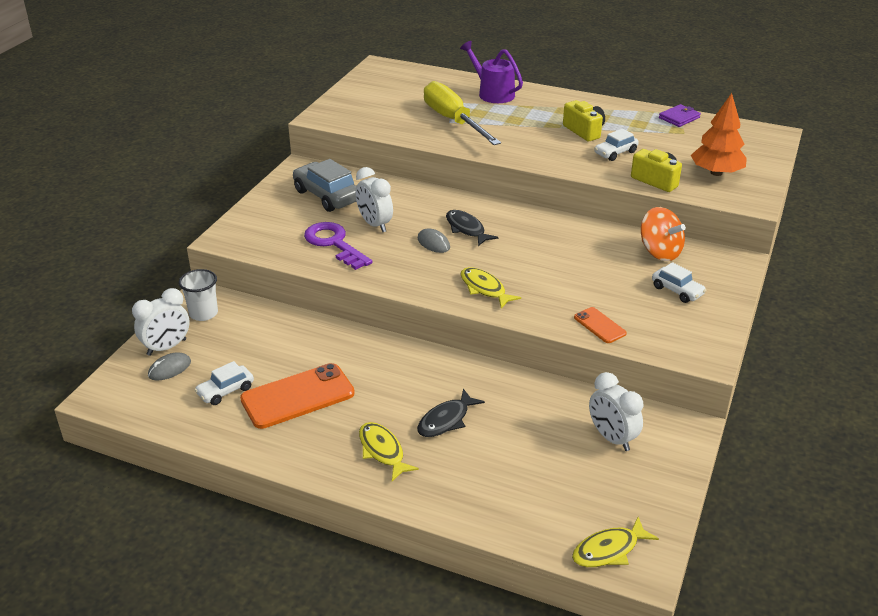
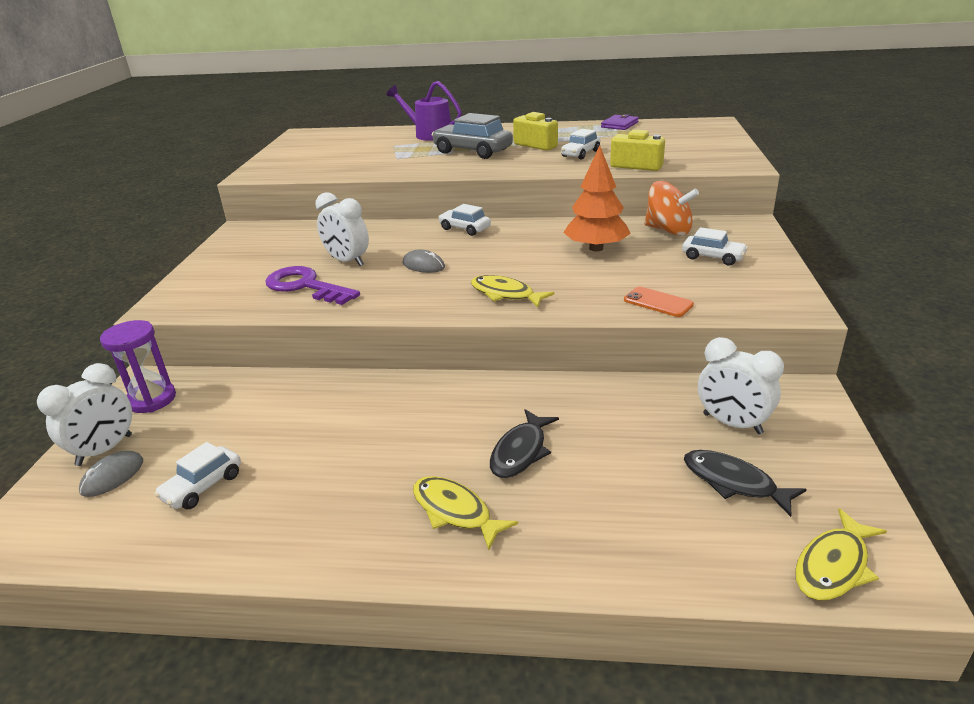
camera: 15 degrees left, 5 degrees down
white cup [179,269,218,321] -> purple hourglass [100,320,176,413]
orange phone [240,363,355,429] -> none
grey car [293,159,356,212] -> grey car moved to [432,113,513,159]
yellow screwdriver [424,81,501,145] -> none
black fish [446,210,498,246] -> black fish moved to [684,450,807,517]
orange tree [691,93,747,176] -> orange tree moved to [563,145,631,252]
none -> white car [438,204,491,236]

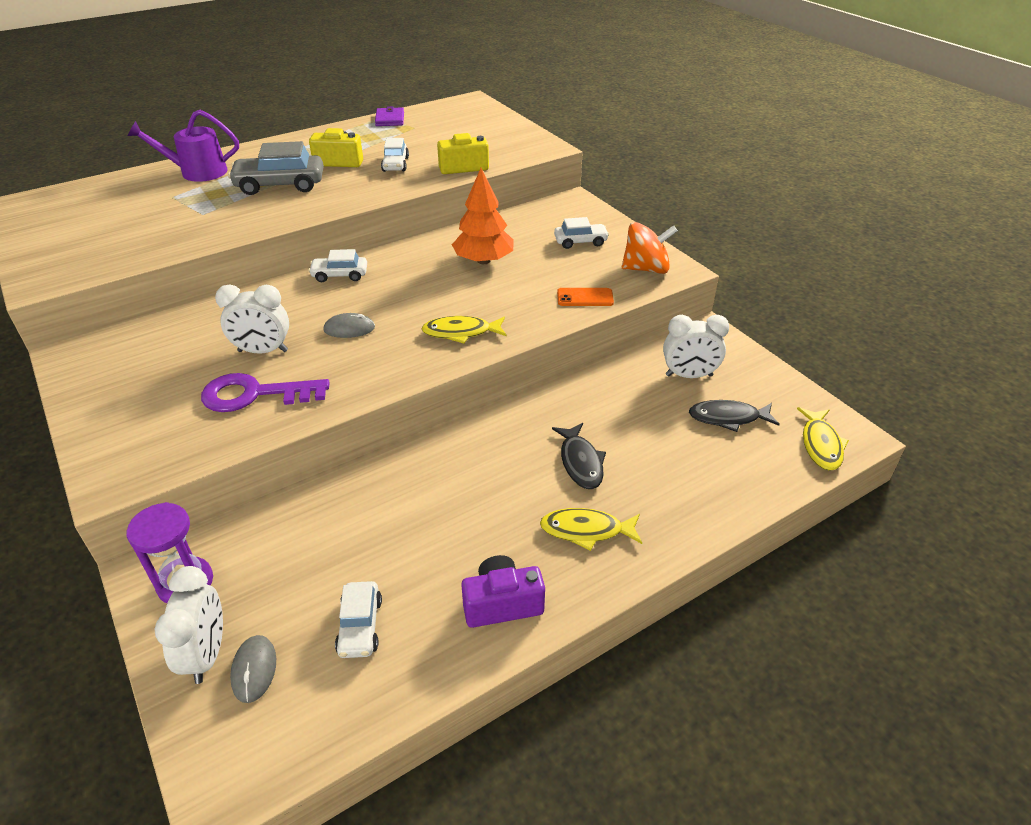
camera: 40 degrees left, 10 degrees up
orange spinning top [645,181,699,236] -> orange spinning top moved to [622,222,678,274]
none -> purple camera [461,555,545,628]

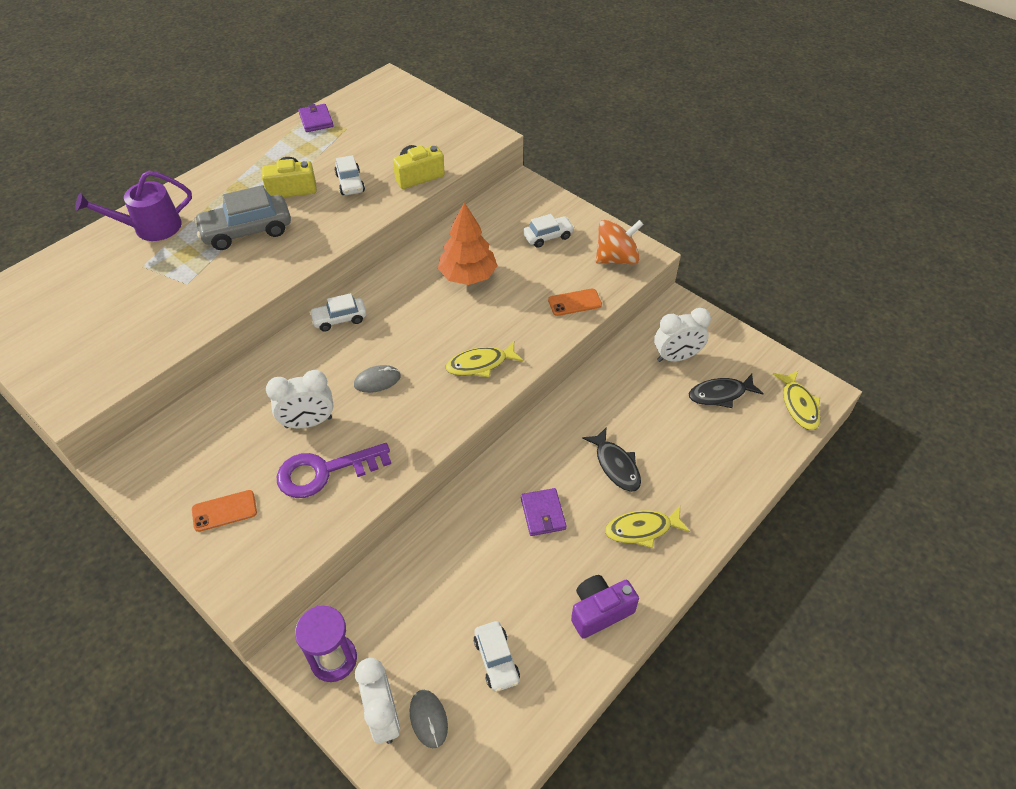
camera: 15 degrees left, 10 degrees up
none -> orange phone [192,490,257,532]
none -> purple wallet [521,488,567,536]

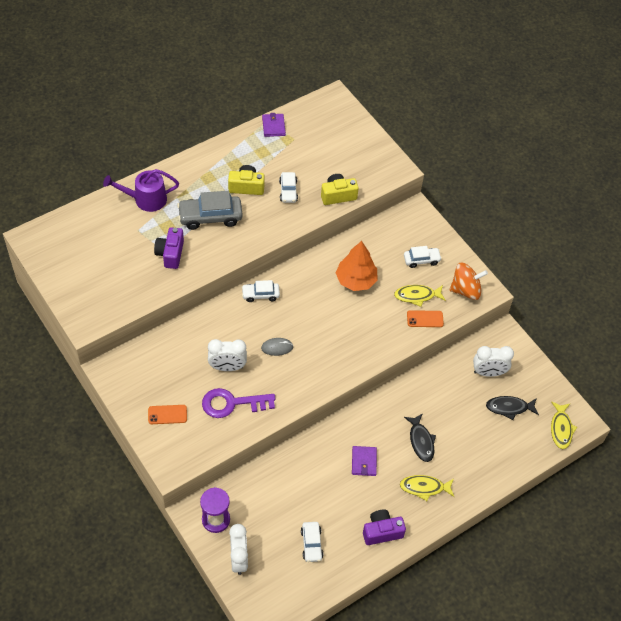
camera: 10 degrees right, 5 degrees up
grey mouse [410,690,448,748] -> none
yellow fish [446,341,524,378] -> yellow fish moved to [394,285,446,307]
none -> purple camera [154,227,184,269]

